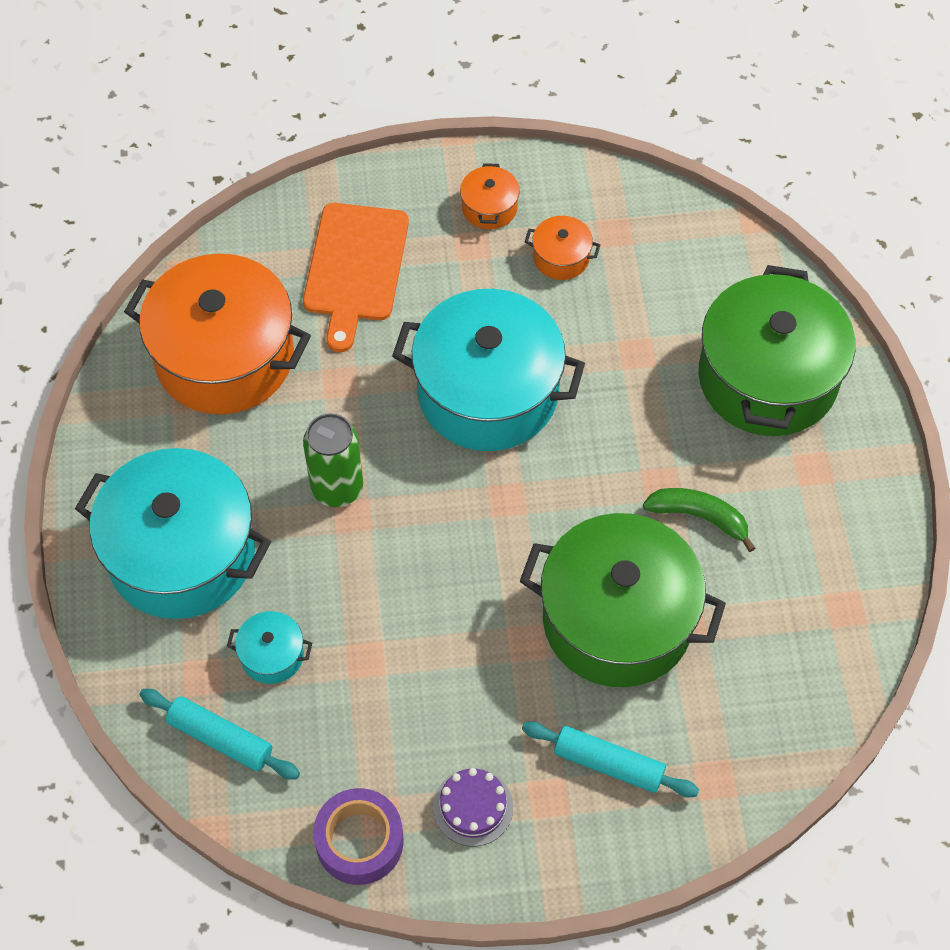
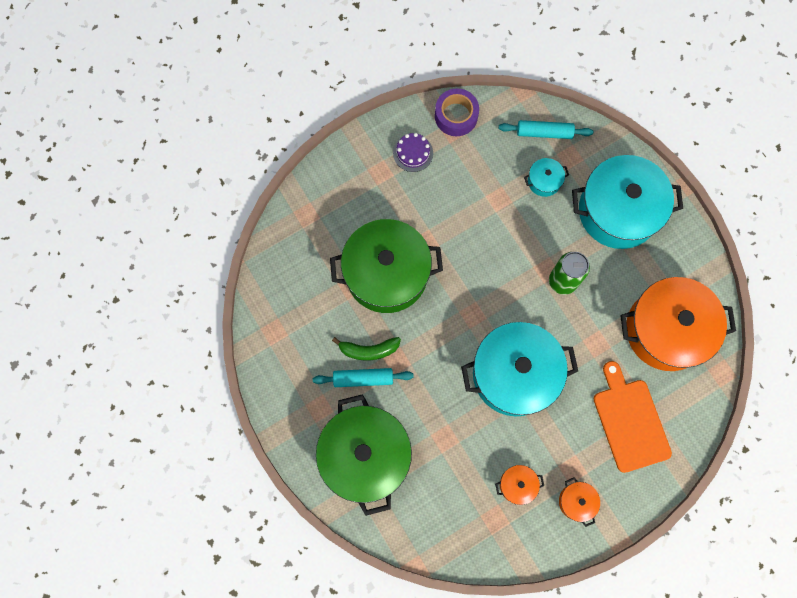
camera: 155 degrees right, 15 degrees up
turquoise rolling pin [522,721,699,797] -> turquoise rolling pin moved to [313,368,414,387]

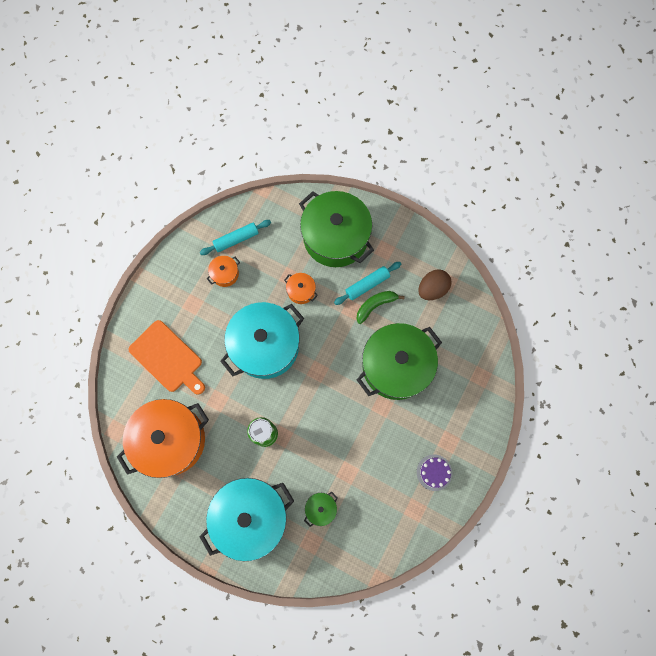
camera: 150 degrees right, 0 degrees up
purple tape [435,88,479,136] -> none
turquoise rolling pin [499,120,593,139] -> turquoise rolling pin moved to [200,220,271,255]
turquoise pot [524,158,569,197] -> green pot [304,492,338,527]
orange pot [559,477,600,527] -> orange pot moved to [284,273,318,304]
none -> brown egg [418,269,451,300]

